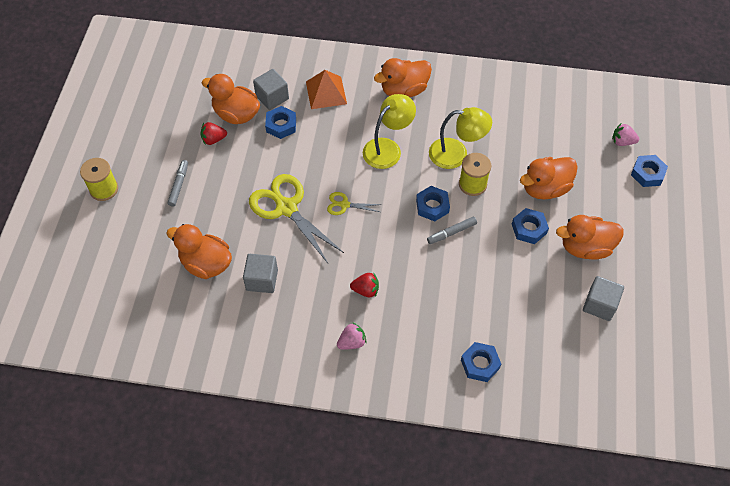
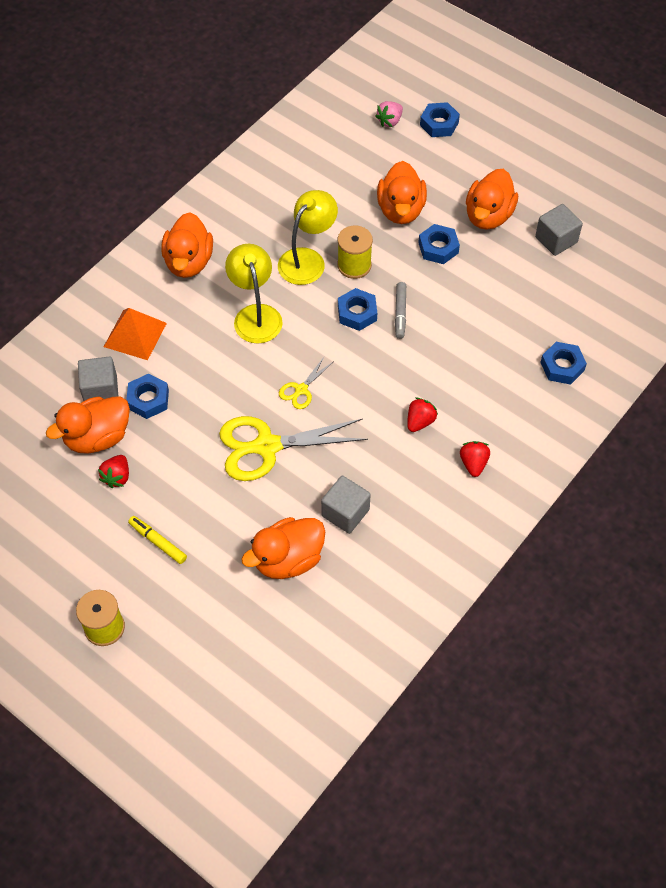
camera: 60 degrees left, 0 degrees up
grey marker [167,160,188,207] -> yellow marker [128,516,187,564]
pink strawberry [337,323,367,349] -> red strawberry [460,441,490,477]

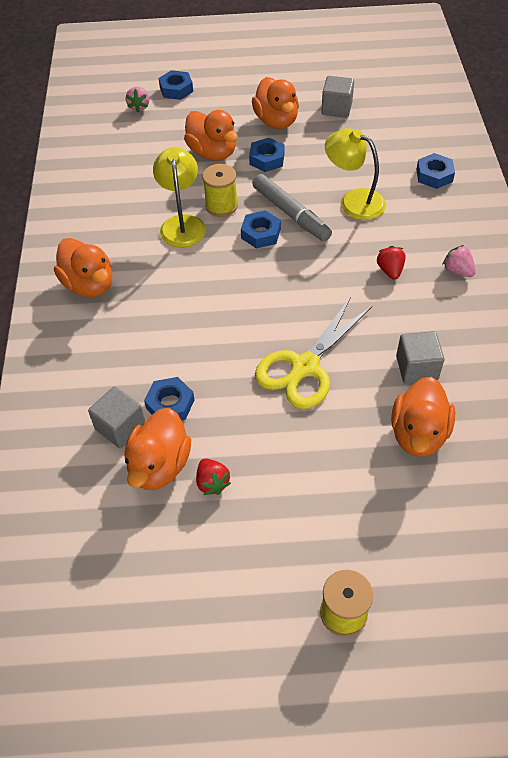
camera: 40 degrees left, 5 degrees down
orange pyramid [104,308,167,360] -> none
yellow marker [128,516,187,564] -> none
yellow lamp [225,244,283,344] -> yellow lamp moved to [325,128,386,220]
yellow scissors [279,356,334,409] -> none
grey marker [395,282,406,339] -> grey marker [253,174,332,241], size x1.74
red strawberry [460,441,490,477] -> pink strawberry [442,245,476,277]

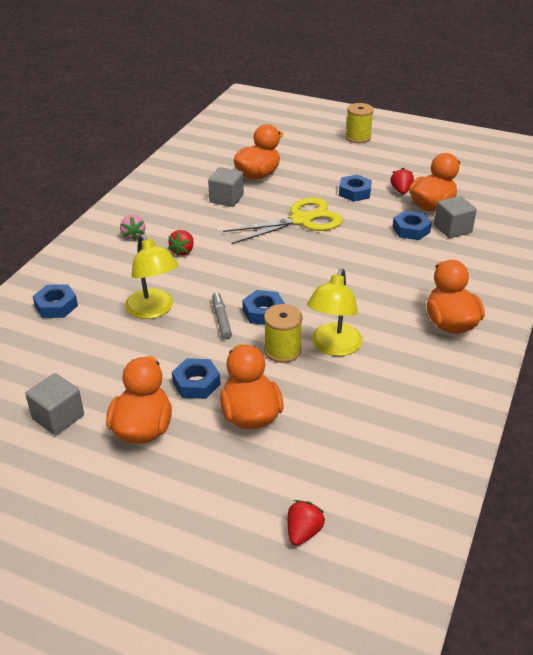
camera: 155 degrees left, 15 degrees down
pink strawberry [126,87,149,113] -> red strawberry [288,500,325,546]
blue nut [159,70,193,100] -> blue nut moved to [339,175,372,202]
grey marker [253,174,332,241] -> grey marker [212,293,232,339], size x0.58

